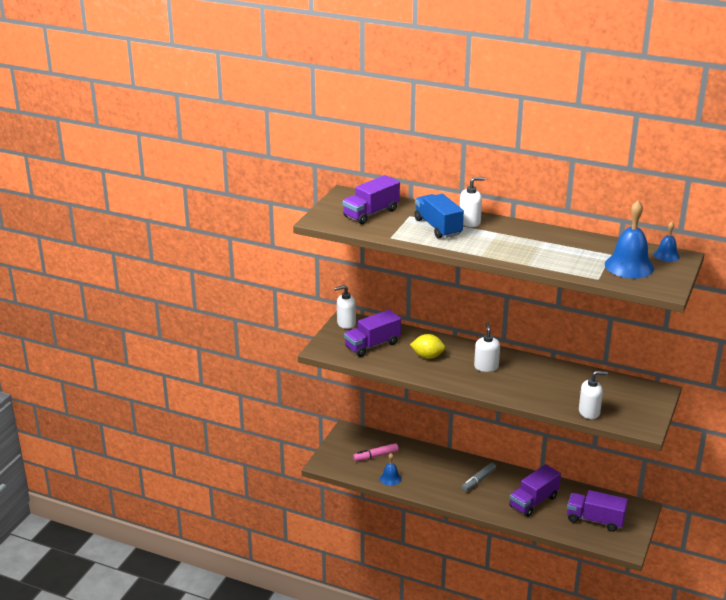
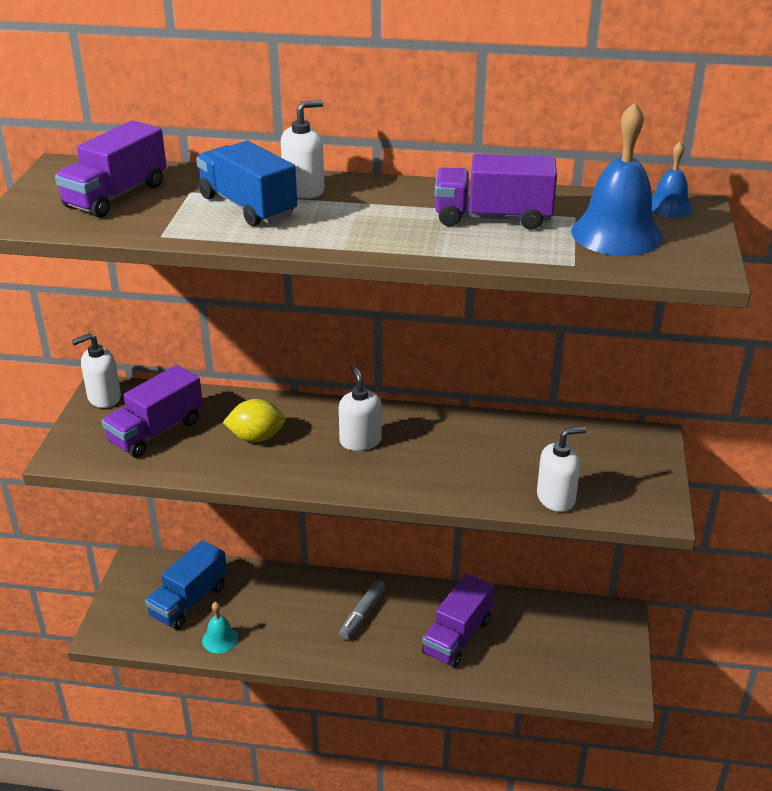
camera: 15 degrees left, 5 degrees up
pink marker [353,443,399,461] -> blue truck [145,540,227,630]
blue bell [380,453,401,486] -> turquoise bell [202,602,238,654]
purple truck [567,490,628,532] -> purple truck moved to [435,154,557,230]

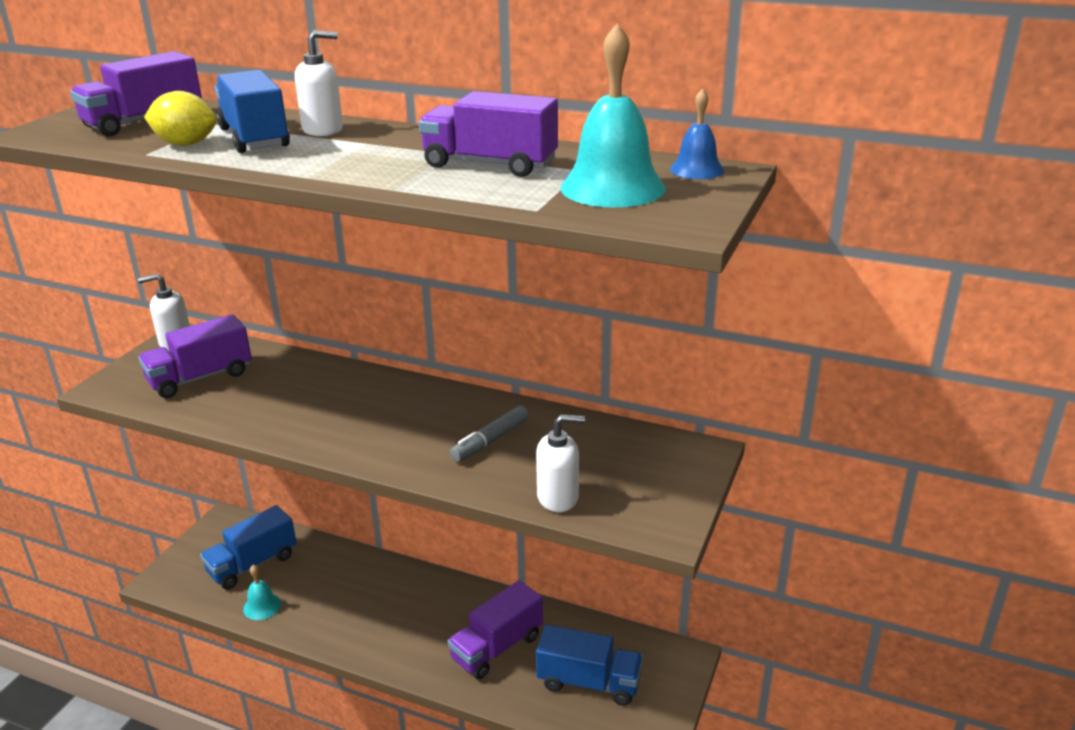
camera: 15 degrees right, 5 degrees down
yellow lemon [223,399,286,442] -> yellow lemon moved to [144,91,217,146]
white soap dispenser [339,365,382,451] -> none
grey marker [339,580,386,640] -> grey marker moved to [450,405,529,462]
blue bell [571,102,663,256] -> turquoise bell [560,24,666,208]
none -> blue truck [536,625,643,706]

